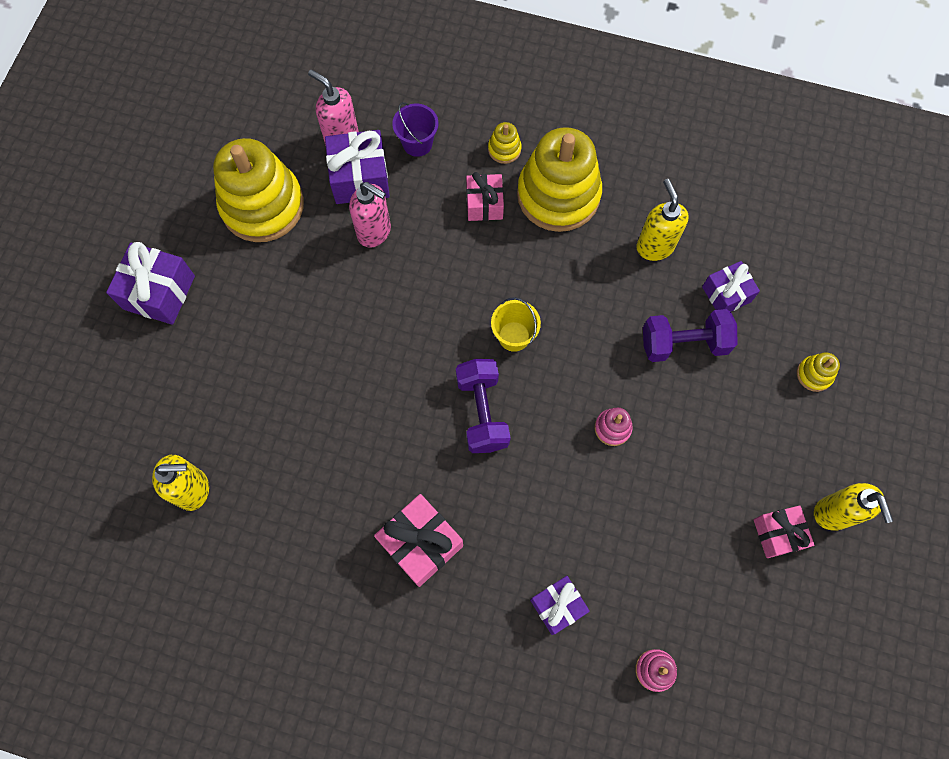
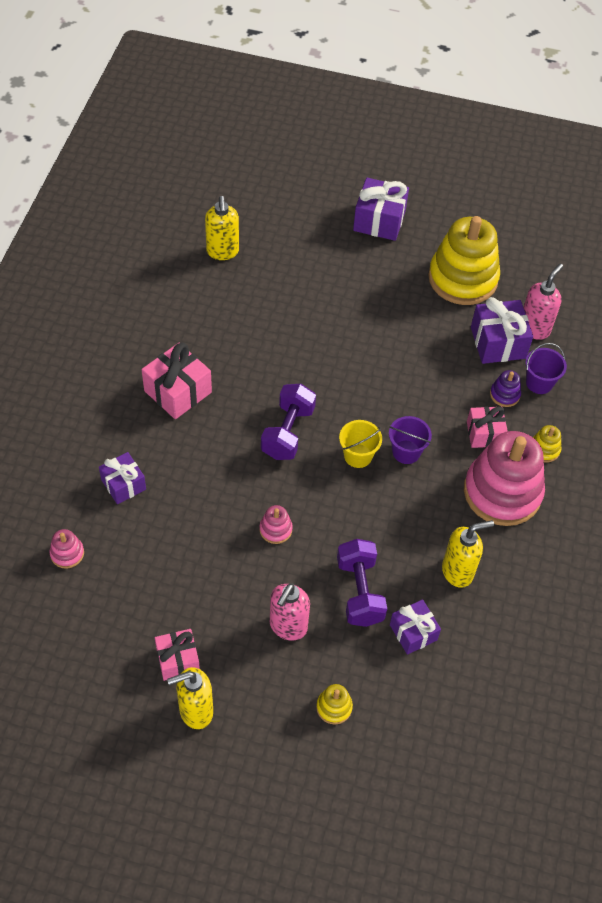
camera: 85 degrees right, 15 degrees down
pink soap dispenser [349,182,391,248] -> pink soap dispenser moved to [270,583,310,641]
purple dumbbell [456,359,510,453] -> purple dumbbell turned 60 degrees counterclockwise [261,384,316,460]
yellow stacking toy [517,127,602,232] -> pink stacking toy [464,431,545,526]
none -> purple bucket [389,416,432,464]
none -> purple stacking toy [490,370,521,407]

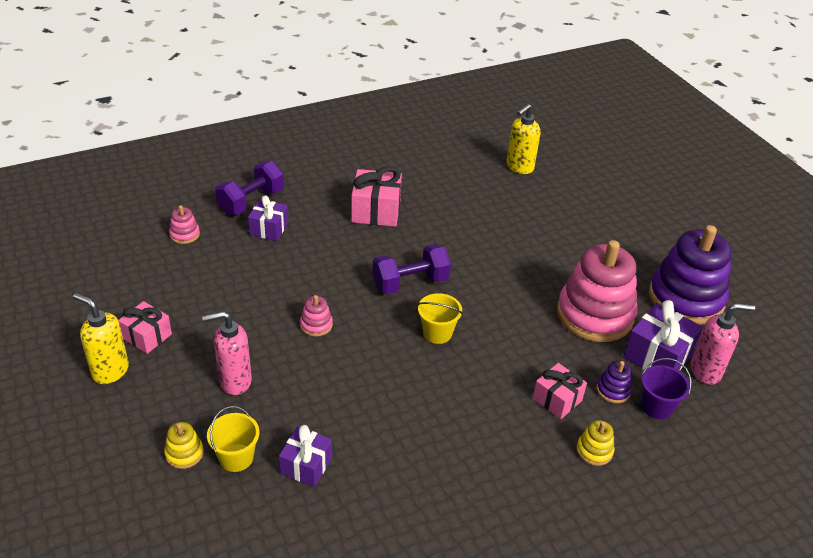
camera: 50 degrees right, 15 degrees down
purple dumbbell [337,539,387,627] -> purple dumbbell moved to [215,161,284,215]
purple gift [353,178,409,241] -> none
purple bucket [389,416,432,464] -> none
yellow stacking toy [429,216,500,305] -> purple stacking toy [649,225,732,325]
yellow soap dispenser [442,520,494,588] -> none
pink stacking toy [464,431,545,526] -> pink stacking toy moved to [557,240,637,342]
none -> yellow bucket [207,406,259,472]

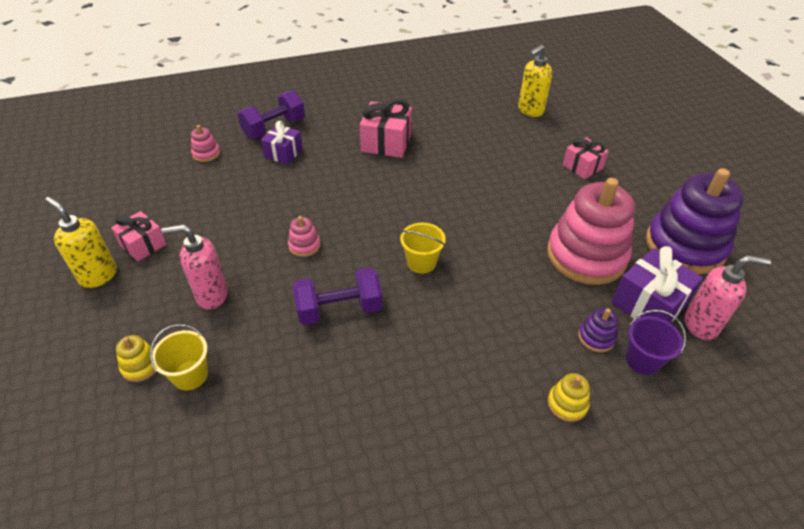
camera: 10 degrees right, 5 degrees up
purple gift [279,425,332,487] -> none
purple dumbbell [372,244,451,294] -> purple dumbbell moved to [293,267,382,325]
pink gift [533,363,587,419] -> pink gift moved to [563,137,609,179]

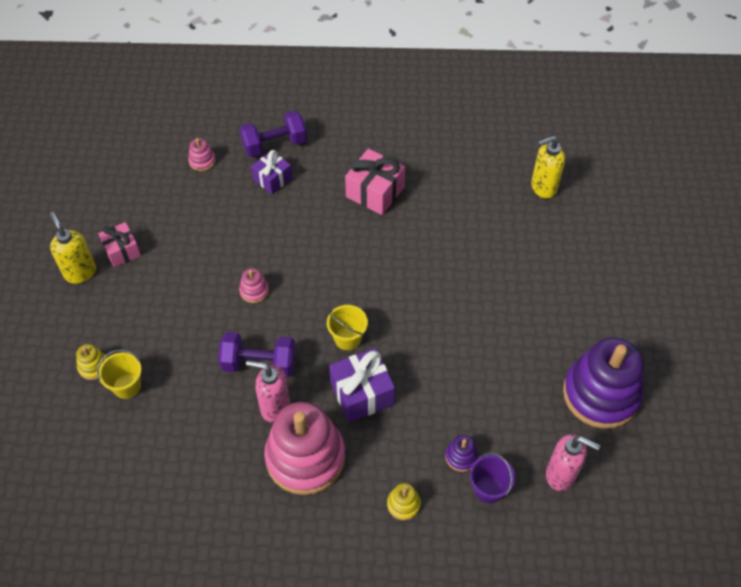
camera: 20 degrees right, 10 degrees up
pink soap dispenser [161,224,228,310] -> pink soap dispenser moved to [246,360,290,422]
pink stacking toy [547,178,635,285] -> pink stacking toy moved to [264,402,345,495]
pink gift [563,137,609,179] -> none
purple gift [611,246,703,323] -> purple gift moved to [329,348,395,422]

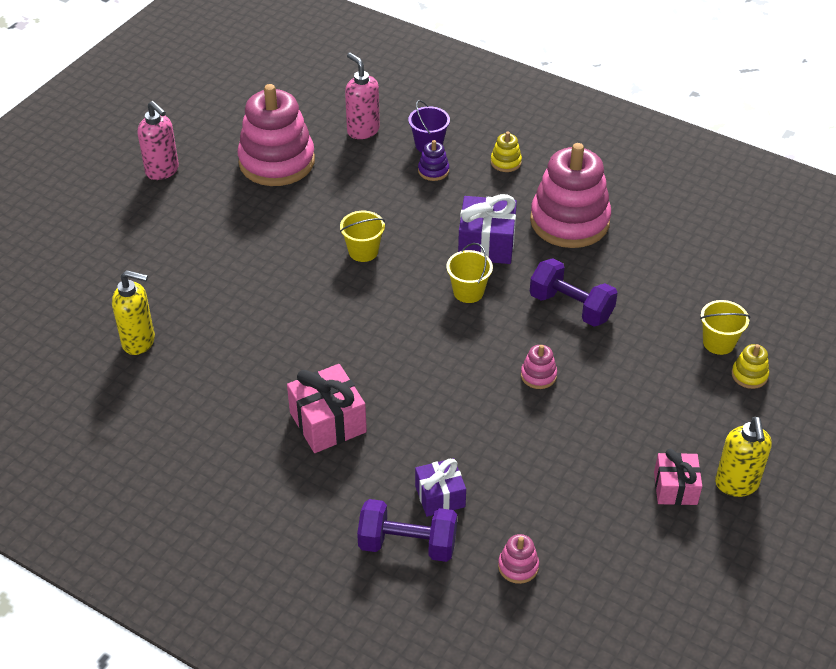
camera: 150 degrees left, 10 degrees down
pink soap dispenser [246,360,290,422] -> pink soap dispenser moved to [138,101,179,180]
purple stacking toy [563,337,644,429] -> pink stacking toy [237,84,315,186]
none -> yellow bucket [340,211,385,262]

